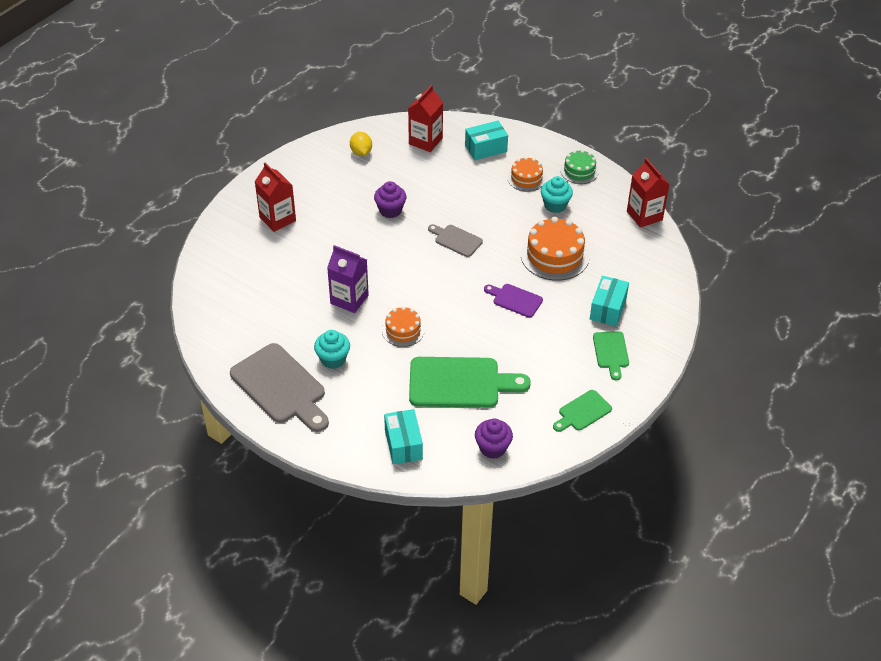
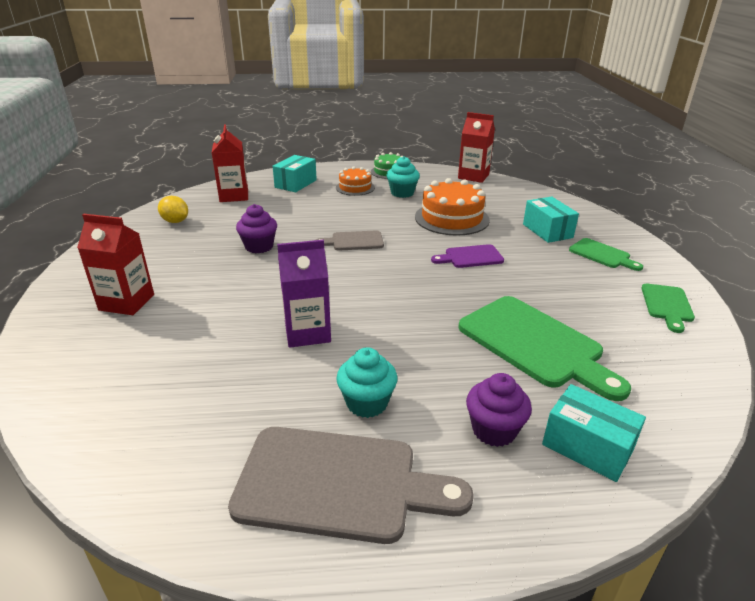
camera: 40 degrees left, 15 degrees down
orange cake [382,306,425,347] -> none
green cutting board [409,357,531,408] -> green cutting board turned 90 degrees clockwise [458,296,631,401]
purple cupcake [475,419,513,459] -> purple cupcake moved to [466,373,532,447]

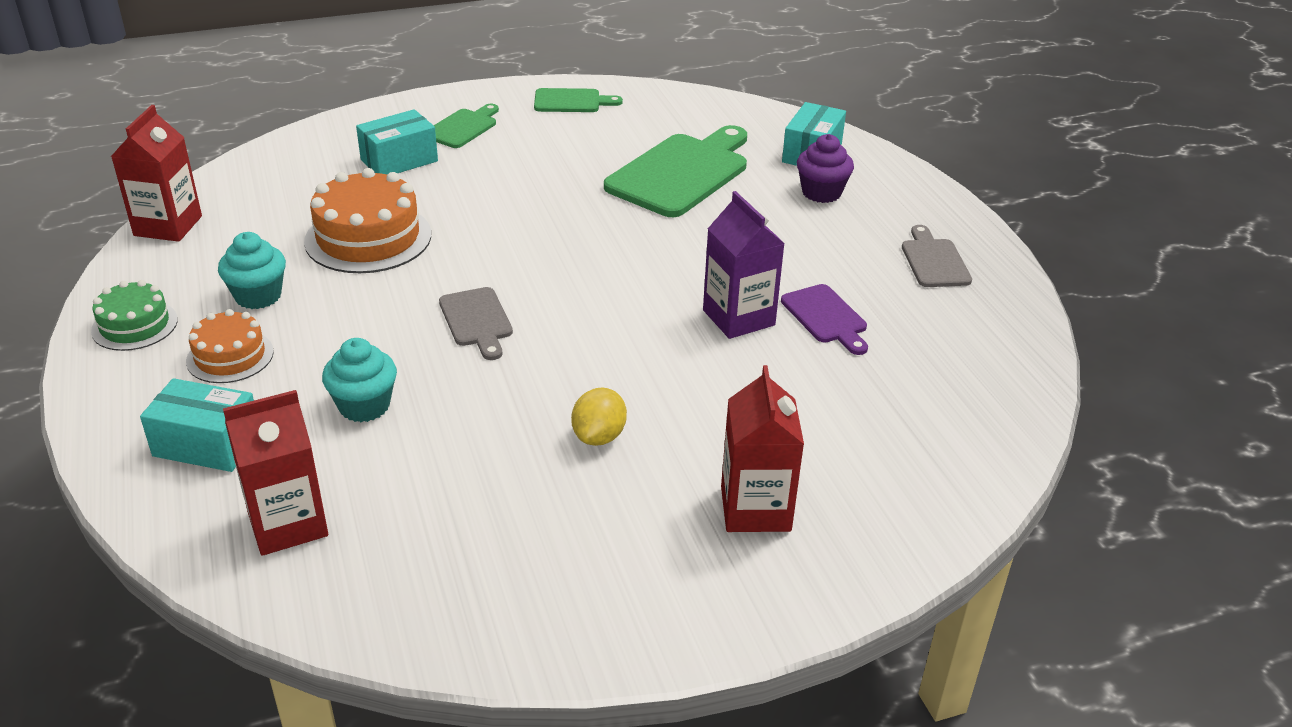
camera: 105 degrees left, 5 degrees up
yellow lemon [158,196,188,223] -> yellow lemon moved to [571,388,627,446]
grey cutting board [228,427,474,544] -> grey cutting board [902,225,972,287], size x0.52
purple cupcake [236,204,277,253] -> none
turquoise cupcake [336,347,397,418] -> turquoise cupcake moved to [322,338,397,422]
purple cutting board [431,244,504,268] -> purple cutting board moved to [781,284,868,355]

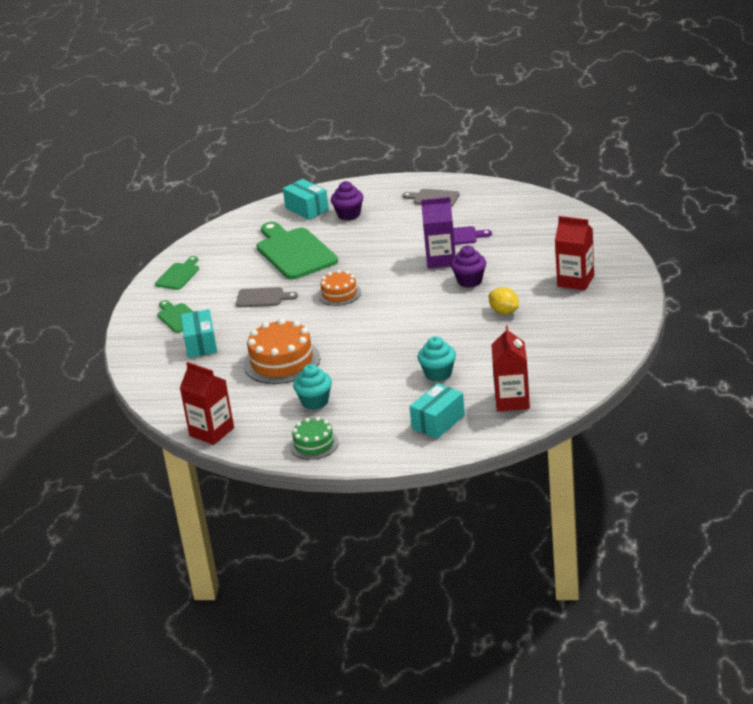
camera: 60 degrees left, 5 degrees down
orange cake [186,309,274,383] -> orange cake moved to [318,270,361,306]
grey cutting board [439,287,513,360] -> grey cutting board moved to [236,287,298,307]
none -> purple cupcake [451,245,486,288]

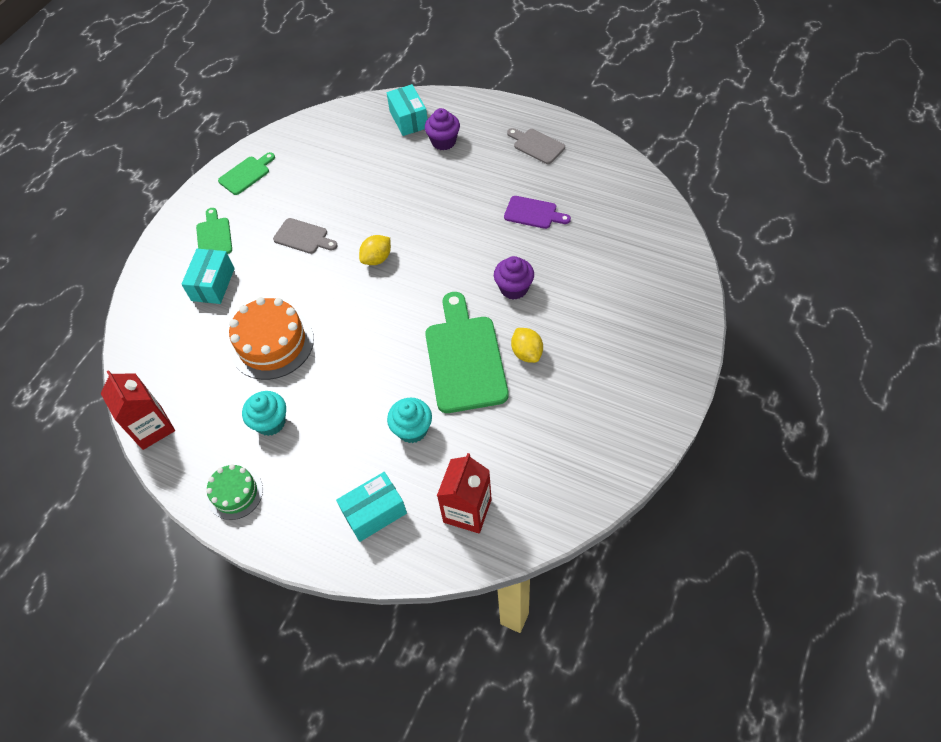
camera: 20 degrees right, 25 degrees up
green cutting board [256,222,338,279] -> green cutting board moved to [425,292,508,413]
orange cake [318,270,361,306] -> yellow lemon [359,235,391,265]
purple carton [421,197,456,269] -> none
red carton [555,216,594,290] -> none

